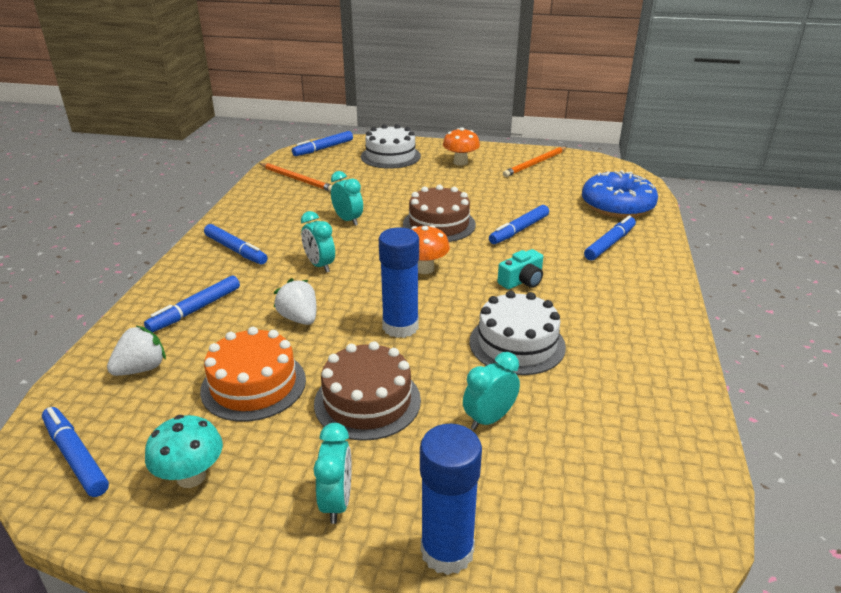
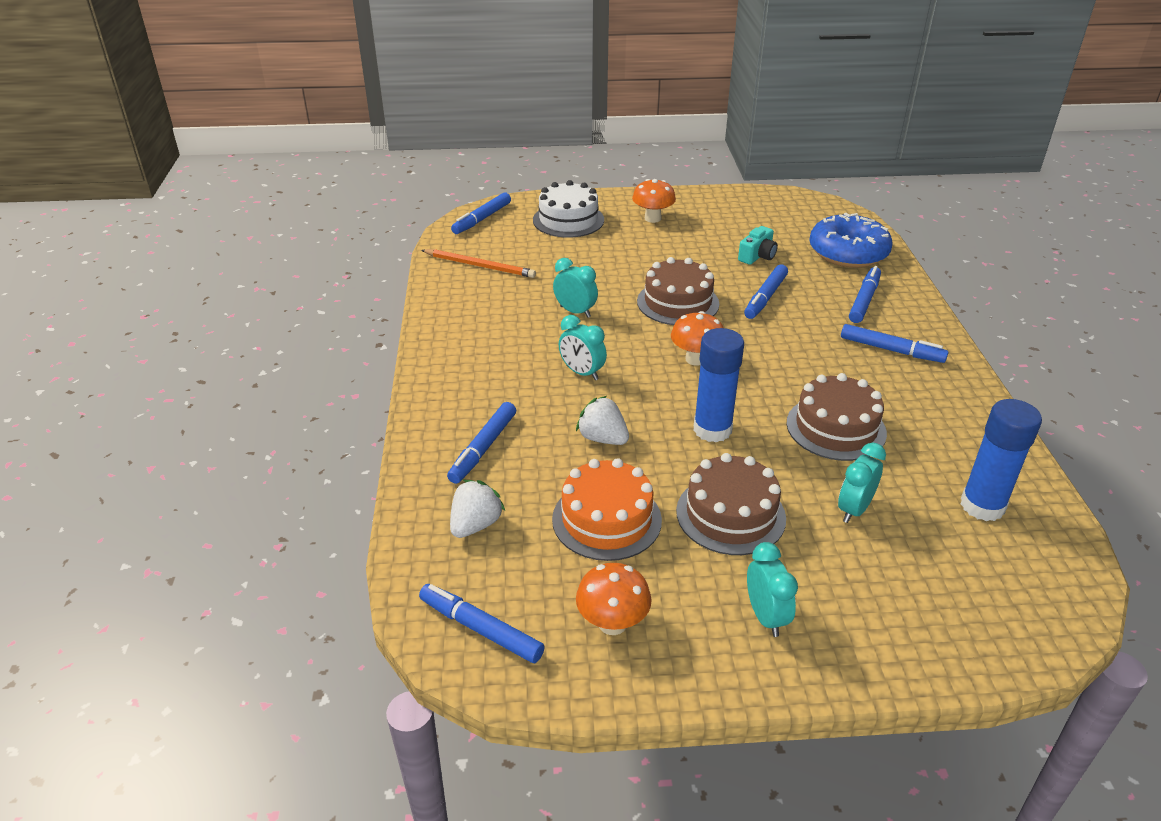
camera: 15 degrees left, 5 degrees up
turquoise mushroom [145,415,223,488] -> orange mushroom [576,563,652,635]
blue marker [204,224,268,265] -> blue marker moved to [841,324,948,363]
blue glue stick [420,424,482,575] -> blue glue stick moved to [961,399,1042,521]
white cake [470,291,566,375] -> brown cake [787,373,887,461]
turquoise camera [497,249,543,289] -> turquoise camera moved to [738,226,778,265]
orange pencil [503,147,567,177] -> none

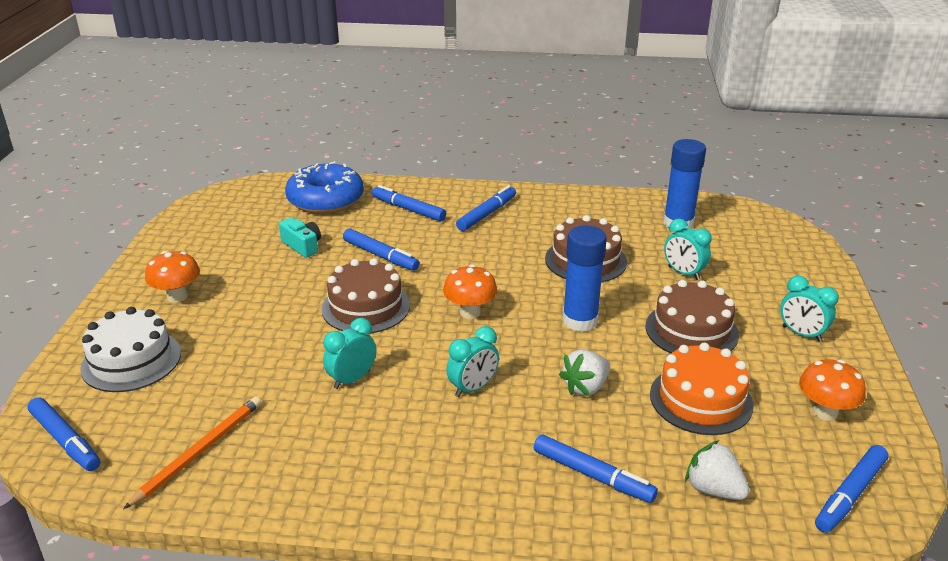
camera: 80 degrees left, 5 degrees down
turquoise clock [747,542,798,637] -> turquoise clock turned 135 degrees counterclockwise [780,276,839,342]

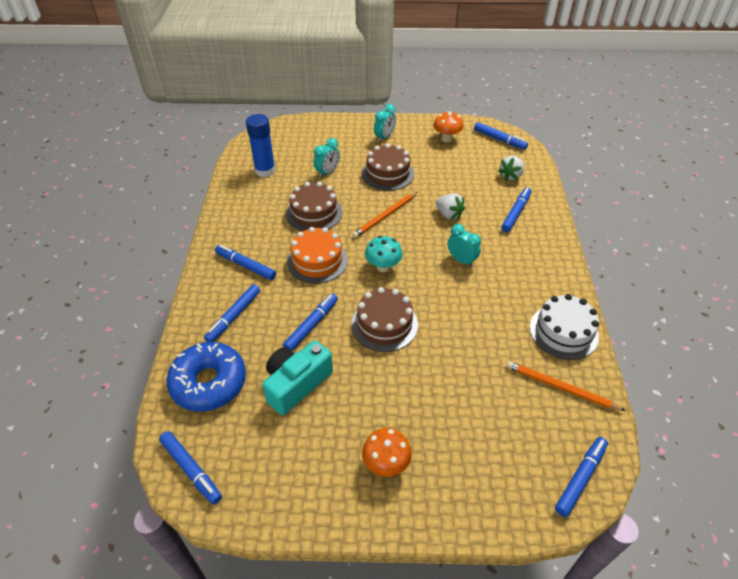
camera: 95 degrees left, 15 degrees up
white cake [80,307,181,392] -> white cake moved to [530,294,599,360]
turquoise camera [279,218,321,258] -> turquoise camera [262,340,333,415], size x1.72
turquoise clock [323,318,376,389] -> none
orange mushroom [443,265,497,319] -> turquoise mushroom [365,236,403,272]
blue glue stick [562,225,607,332] -> orange pencil [352,192,417,238]
orange cake [650,343,754,435] -> orange cake moved to [287,227,348,284]
none -> blue marker [159,431,222,505]

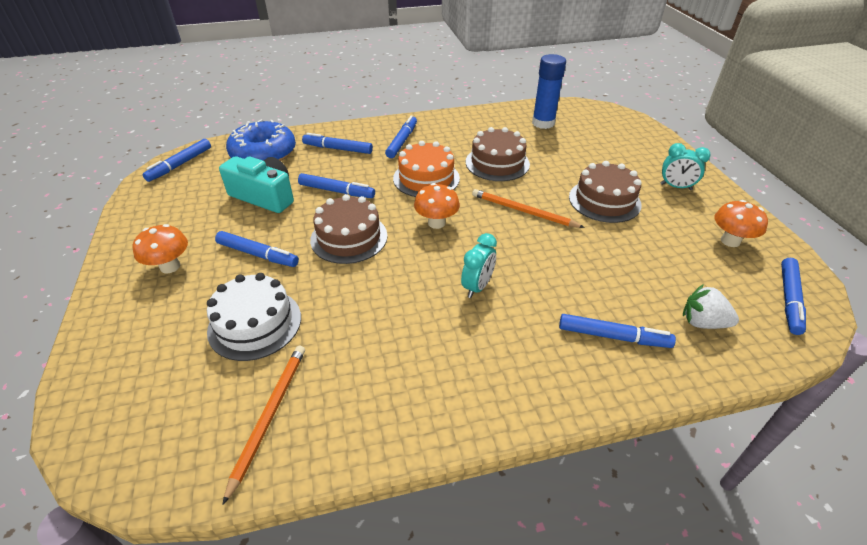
camera: 75 degrees right, 5 degrees down
turquoise clock [314,138,340,178] -> none
turquoise mushroom [365,236,403,272] -> orange mushroom [414,183,460,229]
white strawberry [435,194,465,220] -> none
white cake [530,294,599,360] -> white cake moved to [207,273,301,361]
blue marker [555,437,608,517] -> blue marker moved to [215,231,299,267]

